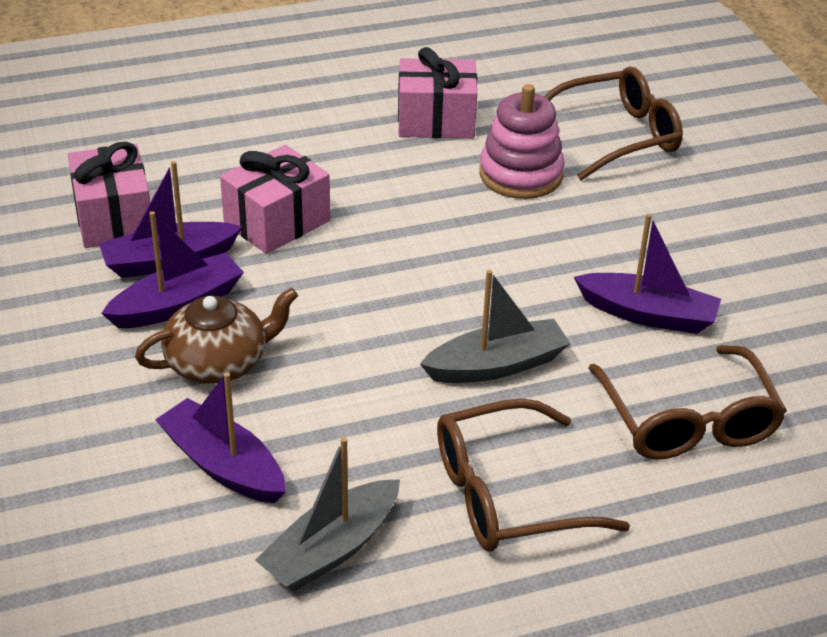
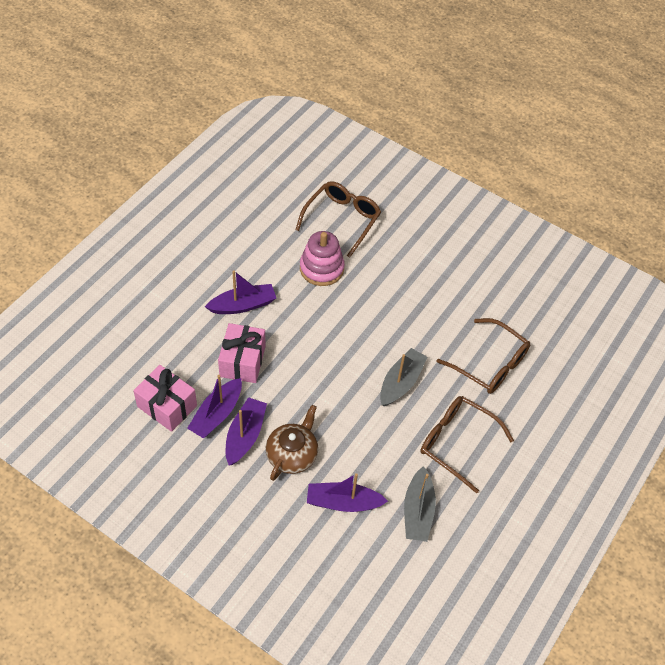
camera: 40 degrees left, 15 degrees up
pink gift [398,47,477,138] -> none
brown glasses [437,399,630,552] -> brown glasses turned 90 degrees clockwise [420,396,514,494]
purple boat [574,214,721,334] -> purple boat moved to [205,271,276,314]

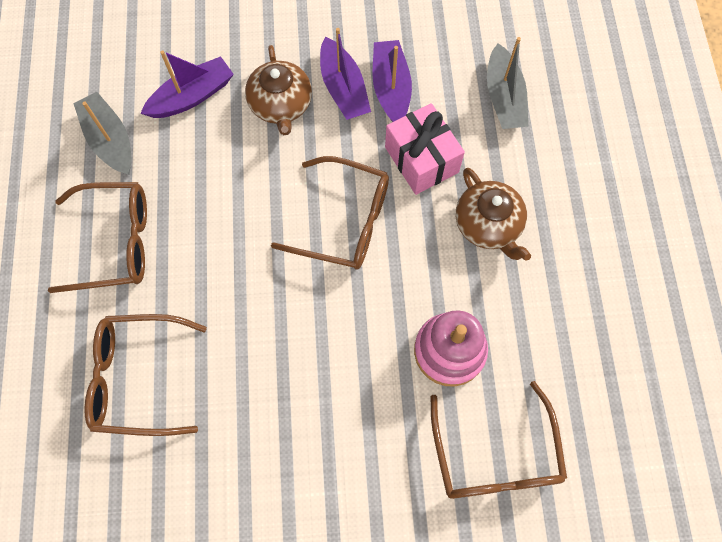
camera: 145 degrees right, 15 degrees up
pink gift [133,365,197,432] -> none
purple boat [205,271,276,314] -> brown teapot [456,167,531,261]
grey boat [380,348,427,406] -> grey boat moved to [487,37,528,129]
none -> brown glasses [271,156,389,270]

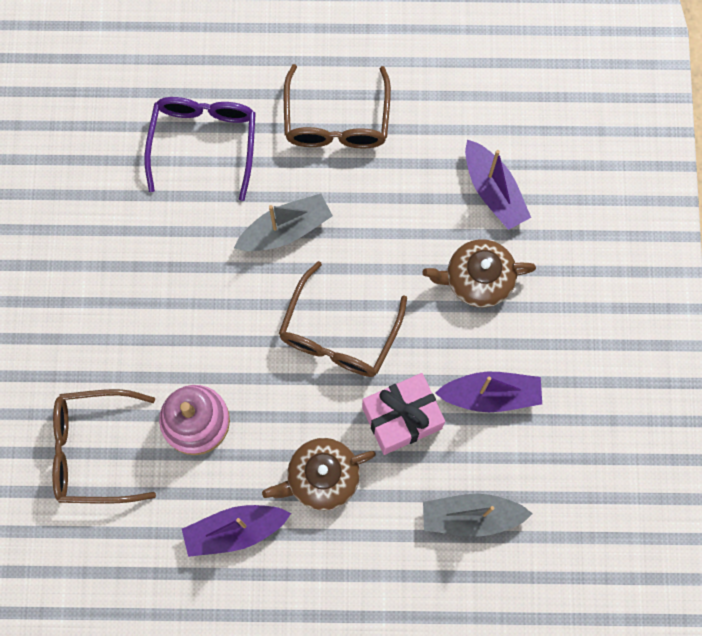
camera: 95 degrees right, 5 degrees up
grey boat [73,92,131,175] -> grey boat moved to [234,194,333,251]
brown glasses [85,314,207,436] -> purple glasses [145,97,256,201]
purple boat [320,28,371,120] -> purple boat moved to [182,505,291,557]

